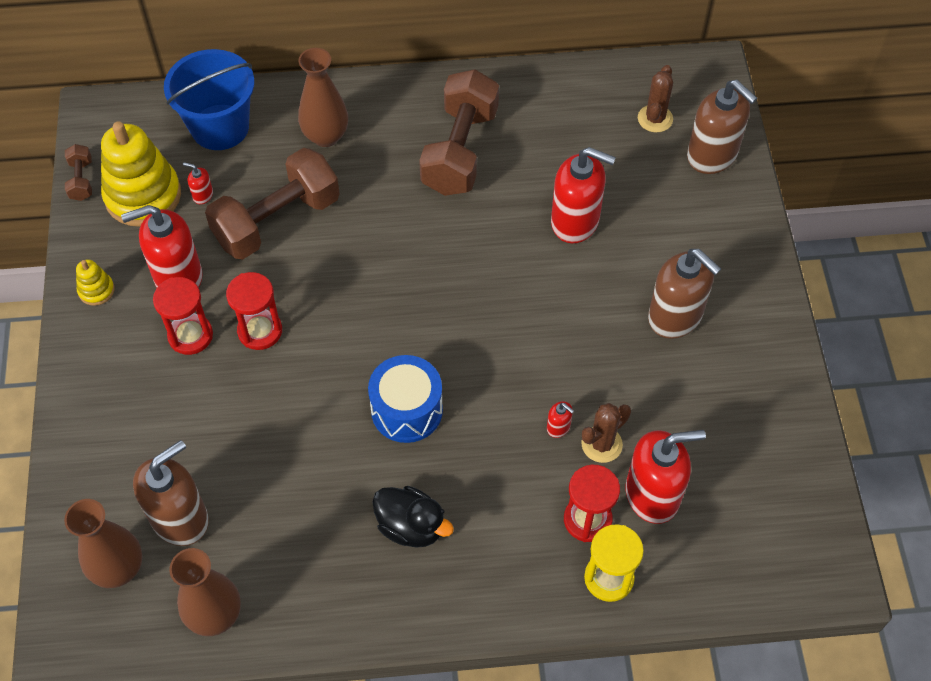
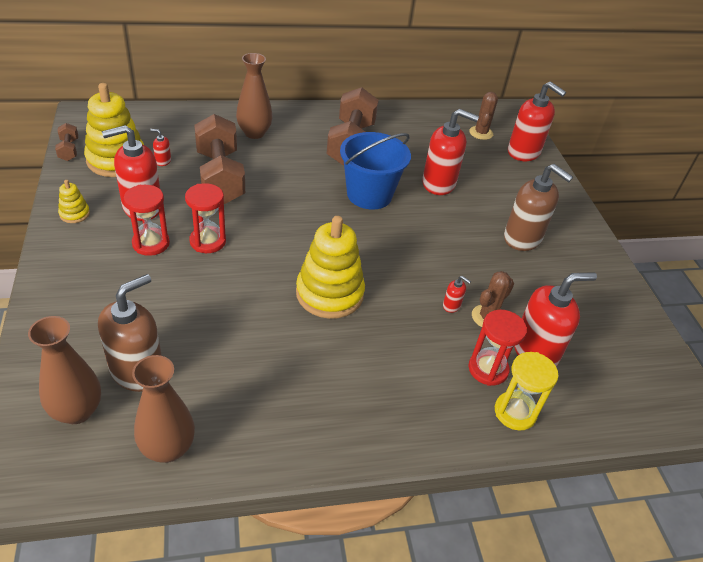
camera: 10 degrees left, 15 degrees down
blue bucket [164,49,255,150] -> blue bucket moved to [340,132,411,209]
brown dumbbell [205,148,340,259] -> brown dumbbell turned 60 degrees counterclockwise [194,114,245,204]
blue drum [368,355,443,443] -> yellow stacking toy [296,216,365,319]
black duck [372,486,454,548] -> none
brown soap dispenser [687,80,757,174] -> red soap dispenser [508,81,566,161]

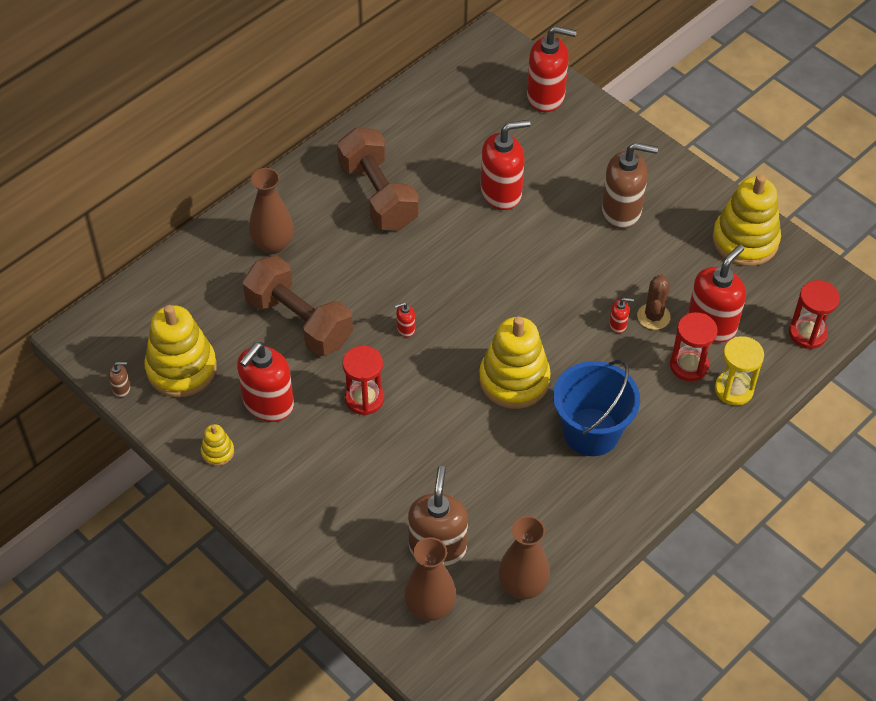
camera: 30 degrees left, 10 degrees up
brown dumbbell [55,123,78,161] -> brown soap dispenser [108,362,130,397]
red hourglass [124,185,170,256] -> red hourglass moved to [789,280,840,349]
red soap dispenser [150,129,171,166] -> red soap dispenser moved to [394,302,415,337]
blue bucket [340,132,411,209] -> blue bucket moved to [553,360,640,456]
brown cactus [469,92,498,140] -> none
none -> yellow stacking toy [712,174,781,266]

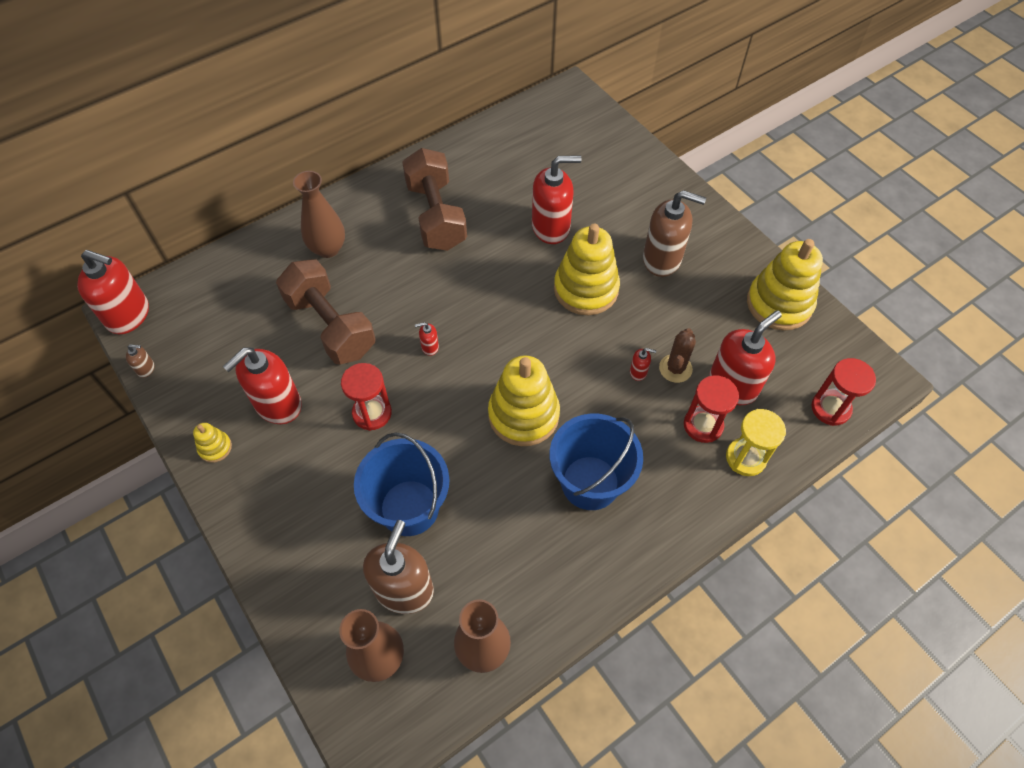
camera: 10 degrees right, 5 degrees up
yellow stacking toy [144,305,217,397] -> yellow stacking toy moved to [554,224,620,315]
red soap dispenser [527,26,577,112] -> red soap dispenser moved to [77,250,149,334]
none -> blue bucket [354,432,449,536]

